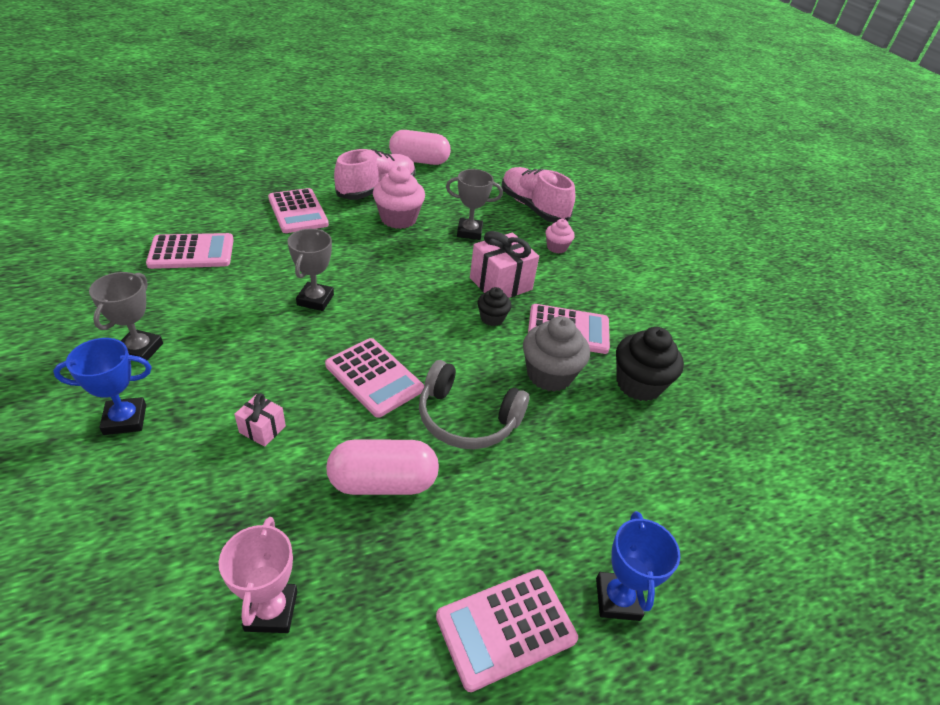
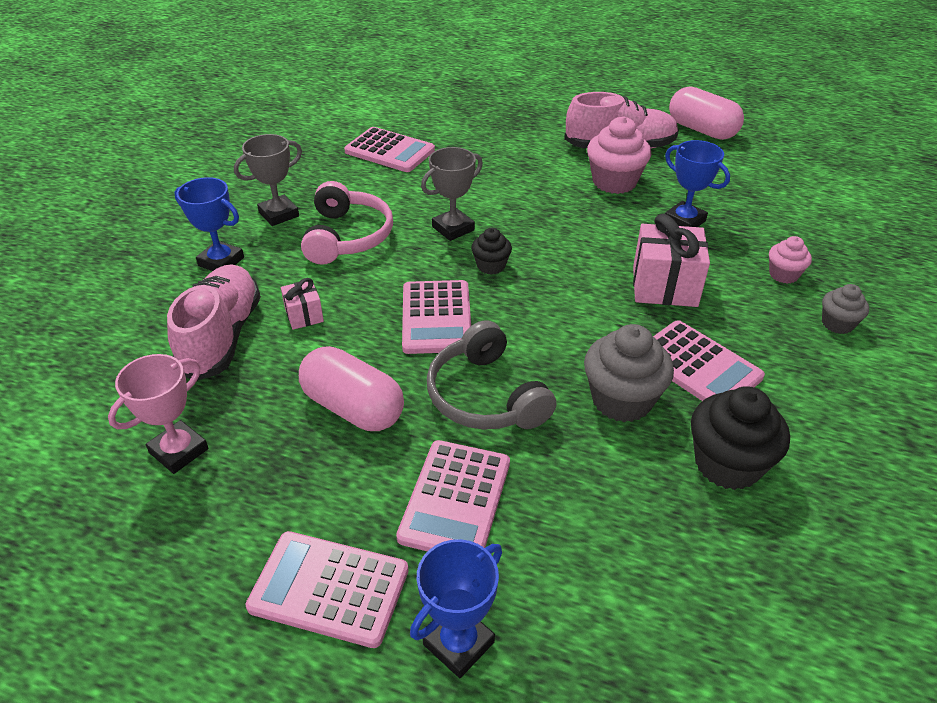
camera: 45 degrees right, 0 degrees up
pink calculator [268,188,329,233] -> pink calculator moved to [396,440,510,551]
grey trophy [446,169,503,240] -> blue trophy [665,140,730,227]
black cupcake [478,287,512,326] -> black cupcake moved to [471,228,512,275]
pink shoe [501,167,575,223] -> pink shoe moved to [167,264,261,381]
none -> pink headphones [301,181,393,265]
none -> grey cupcake [822,284,869,334]

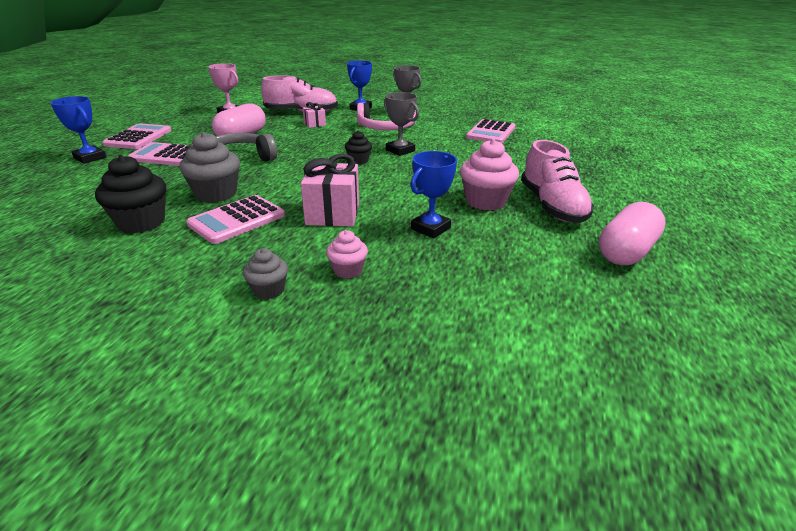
camera: 85 degrees right, 10 degrees down
pink calculator [402,280,471,354] -> none

